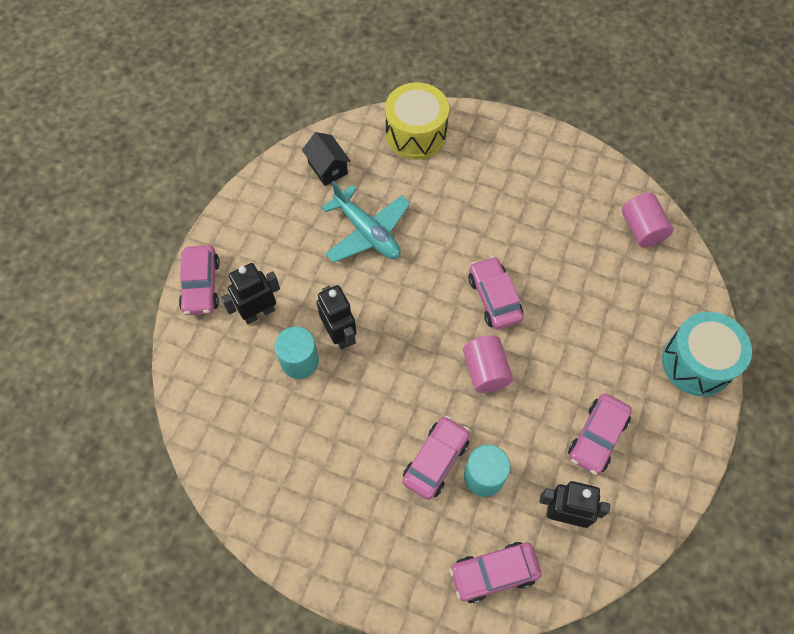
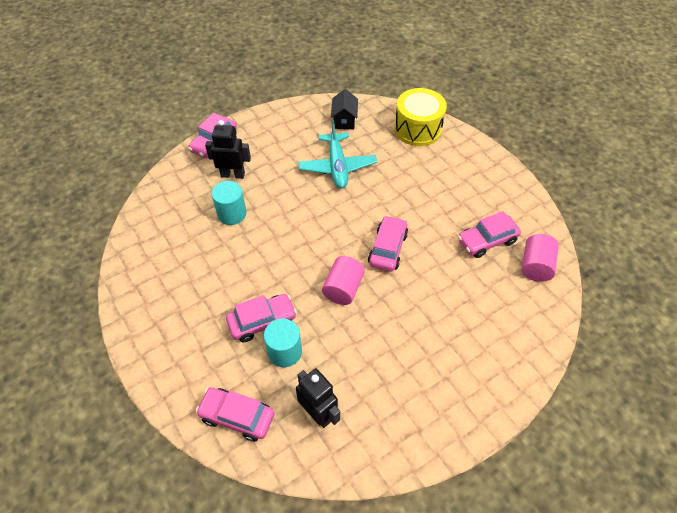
camera: 35 degrees right, 10 degrees down
black robot [317,285,357,350] -> none
pink car [568,393,632,475] -> pink car moved to [458,211,521,258]
turquoise drum [662,312,752,396] -> none

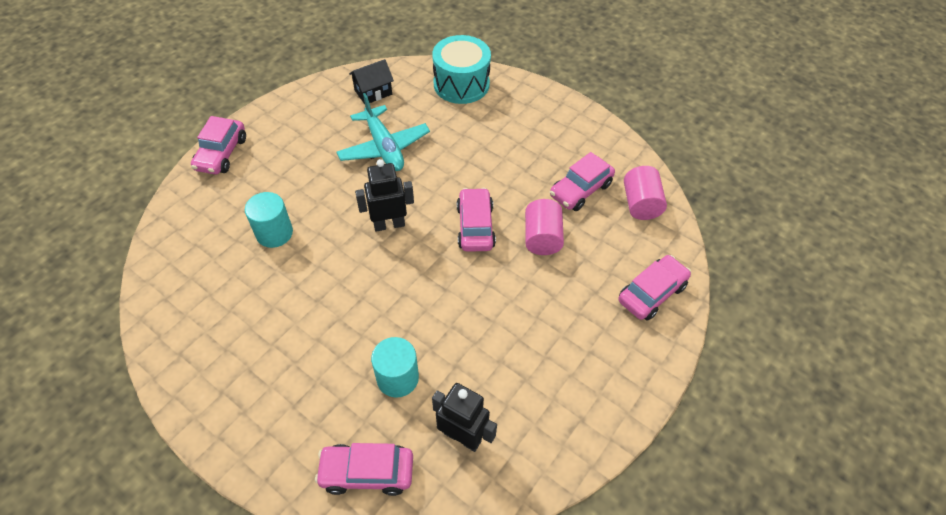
camera: 20 degrees left, 0 degrees up
black robot [205,120,251,179] -> black robot moved to [355,159,414,231]
pink car [226,294,297,342] -> pink car moved to [619,255,691,321]
pink cylinder [322,256,365,305] -> pink cylinder moved to [525,199,564,255]
black house [331,89,358,129] -> black house turned 75 degrees clockwise [349,59,394,104]
yellow drum [394,88,447,146] -> turquoise drum [432,35,491,104]

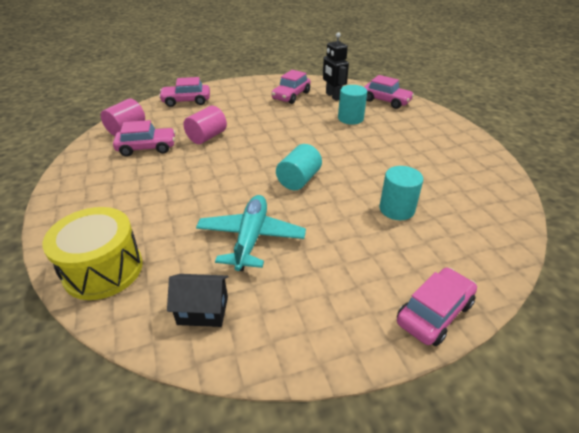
camera: 145 degrees left, 15 degrees down
black robot [355,159,414,231] -> turquoise cylinder [276,144,322,190]
turquoise drum [432,35,491,104] -> yellow drum [42,207,143,300]
pink car [457,188,496,252] -> pink car moved to [271,70,310,104]

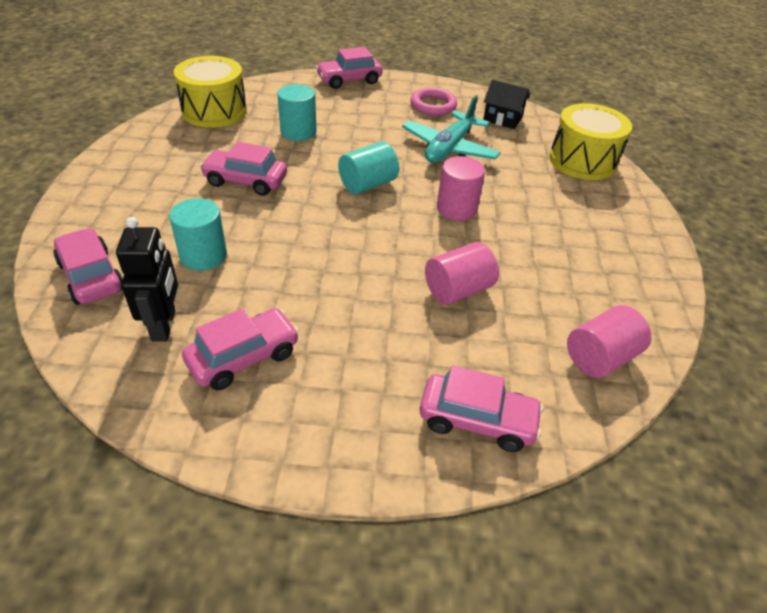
camera: 160 degrees left, 5 degrees up
pink car [113,120,176,157] -> pink car moved to [200,142,287,196]
none -> yellow drum [174,56,247,128]
none -> pink ring [410,87,457,116]
none -> pink cylinder [437,156,485,221]

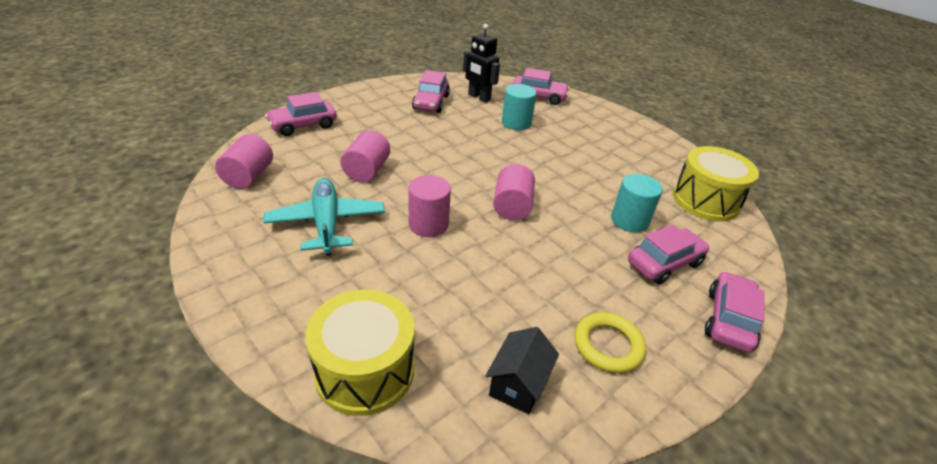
camera: 135 degrees right, 5 degrees down
pink car [200,142,287,196] -> pink car moved to [628,225,710,285]
turquoise cylinder [338,142,399,194] -> pink cylinder [493,164,535,220]
turquoise plane [402,95,501,163] -> turquoise plane moved to [263,178,385,255]
pink ring [410,87,457,116] -> yellow ring [574,312,646,373]
black house [483,79,530,129] -> black house turned 45 degrees counterclockwise [485,327,559,414]

